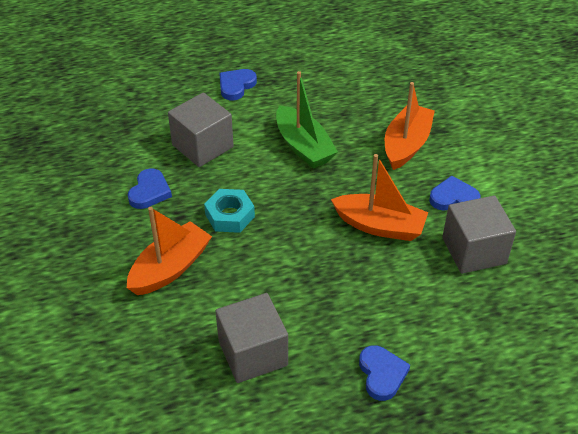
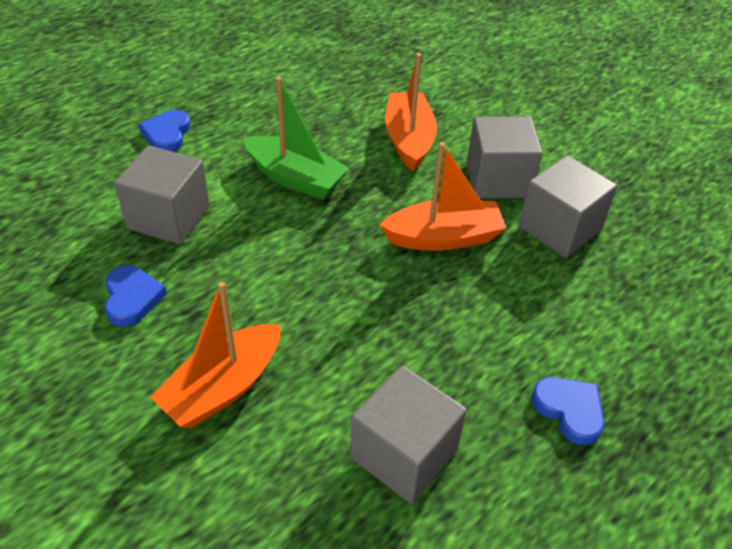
camera: 30 degrees left, 0 degrees up
orange boat [127,207,212,295] -> orange boat turned 150 degrees counterclockwise [150,282,281,428]
turquoise nut [204,189,255,233] -> none
blue heart [429,176,481,211] -> grey cube [467,117,543,199]

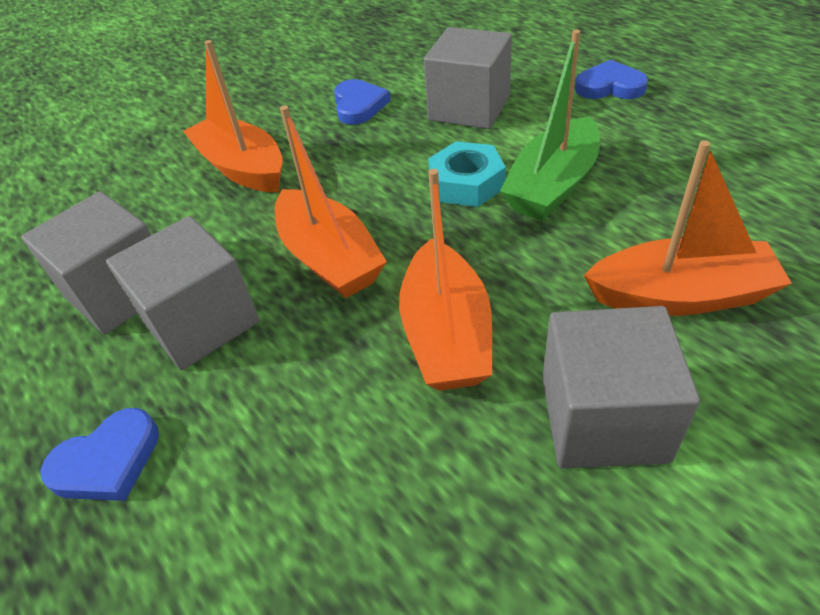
camera: 100 degrees right, 0 degrees up
blue heart [105,265,167,327] -> blue heart turned 90 degrees counterclockwise [334,79,391,125]
grey cube [518,155,617,258] -> grey cube moved to [106,216,259,370]
none -> orange boat [275,106,387,298]
none -> turquoise nut [428,141,506,207]

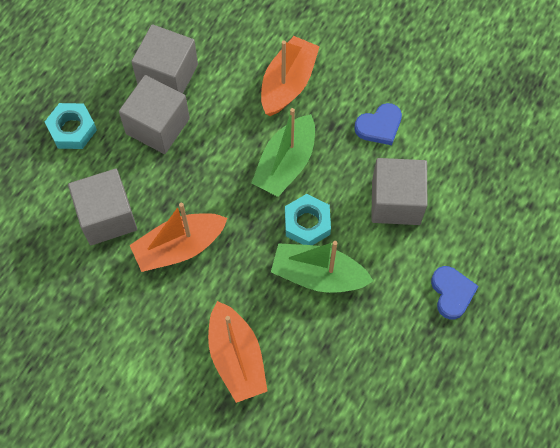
camera: 65 degrees right, 20 degrees up
blue heart [41,408,159,501] -> turquoise nut [45,103,97,149]
orange boat [275,106,387,298] -> none
grey cube [542,306,700,468] -> grey cube moved to [68,169,137,245]
none -> green boat [251,108,315,197]

